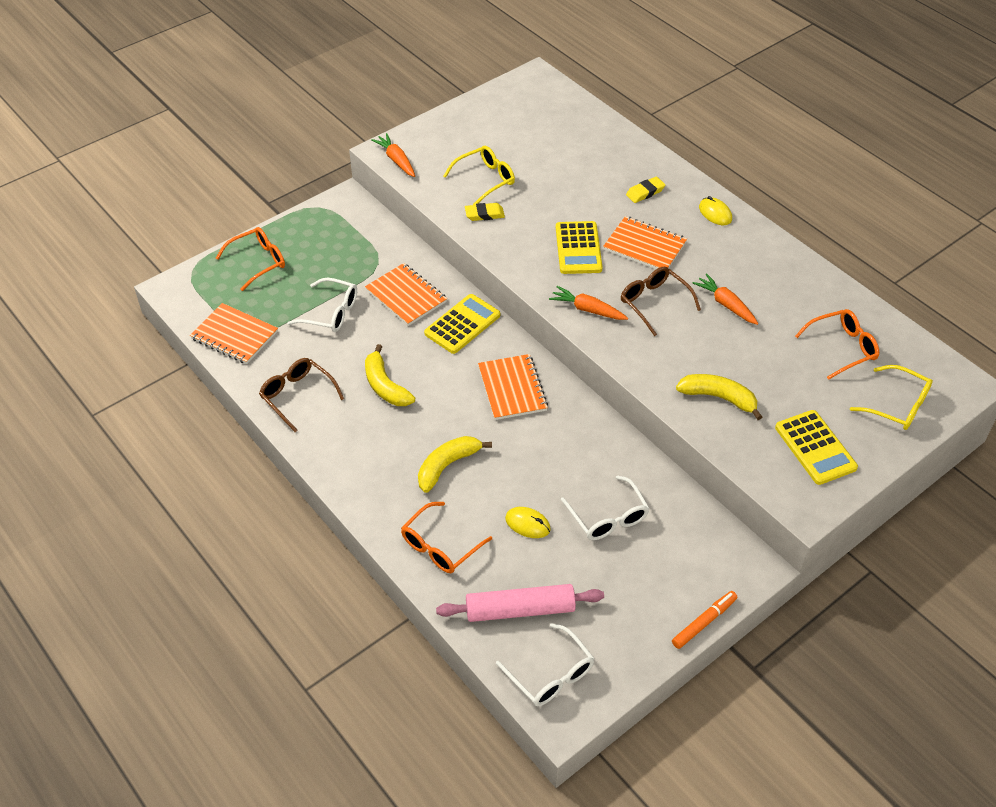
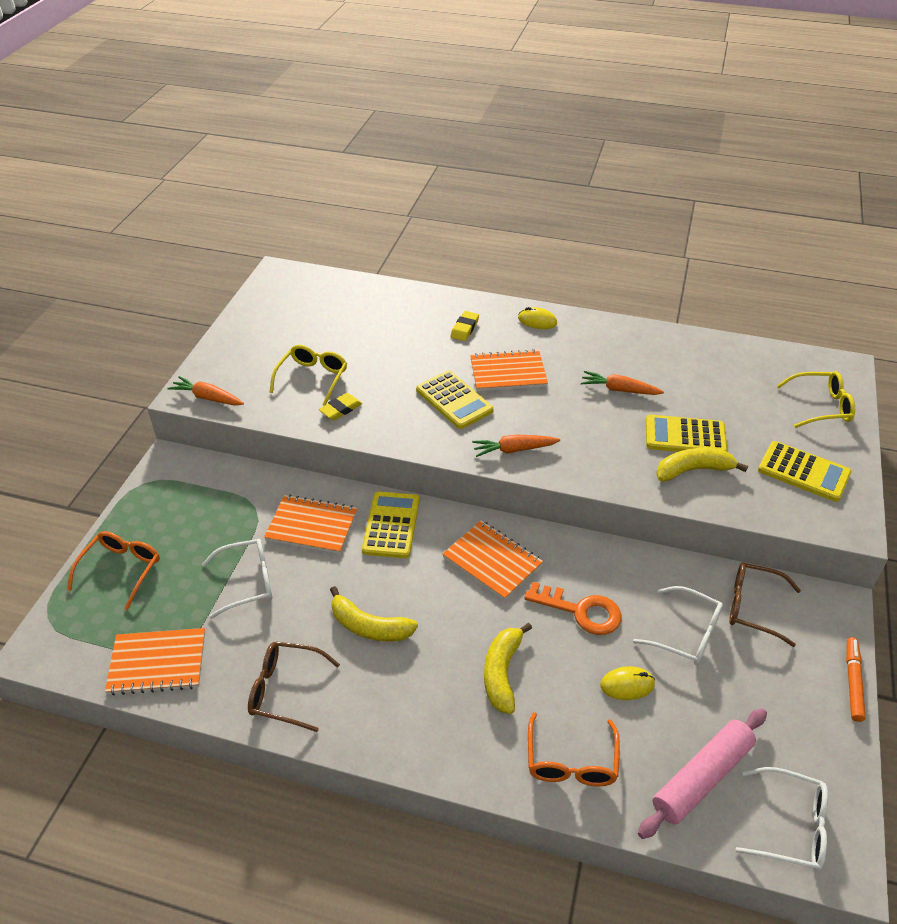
camera: 35 degrees left, 5 degrees down
brown glasses [621,266,701,336] -> brown glasses moved to [729,562,801,647]
orange glasses [795,309,879,380] -> none
none -> orange key [524,582,622,635]
none -> yellow calculator [646,415,728,452]

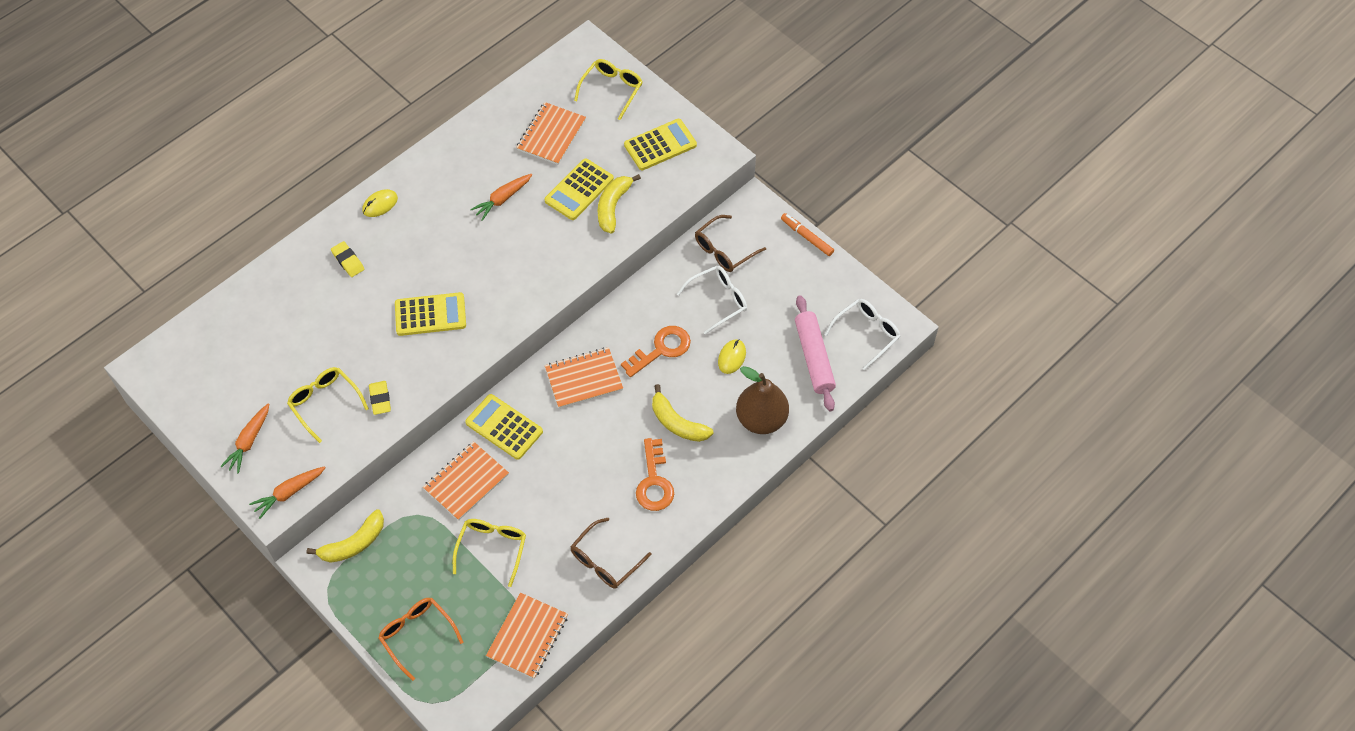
camera: 60 degrees left, 15 degrees up
white glasses [202,539,273,619] -> yellow glasses [453,519,526,587]
yellow banana [330,586,418,642] -> yellow banana moved to [306,509,384,563]
orange notebook [470,349,548,391] -> orange notebook moved to [516,102,586,165]
orange carrot [472,435,560,457] -> orange carrot moved to [220,403,269,473]
orange glasses [528,712,620,786] -> brown pear [736,366,789,434]
none -> orange key [636,438,674,511]

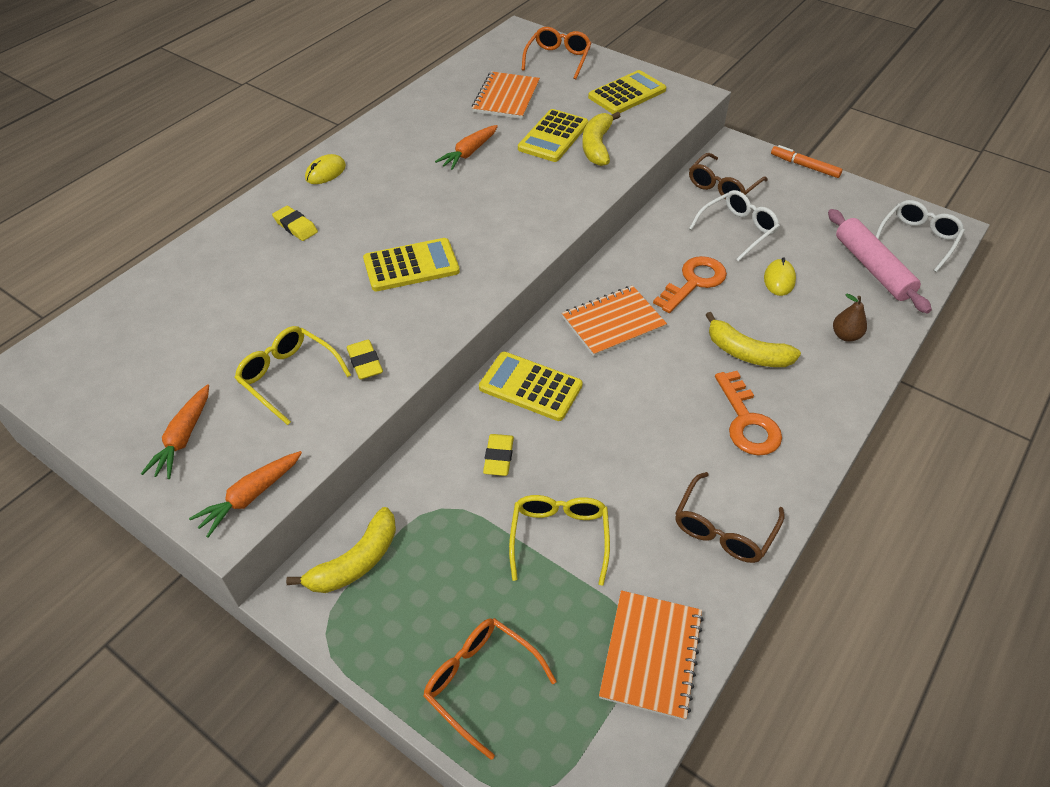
camera: 10 degrees left, 10 degrees down
orange notebook [423,441,509,520] -> yellow eraser [483,434,514,476]
yellow glasses [574,59,643,120] -> orange glasses [522,27,591,79]
brown pear [736,366,789,434] -> brown pear [833,294,867,342], size x0.49

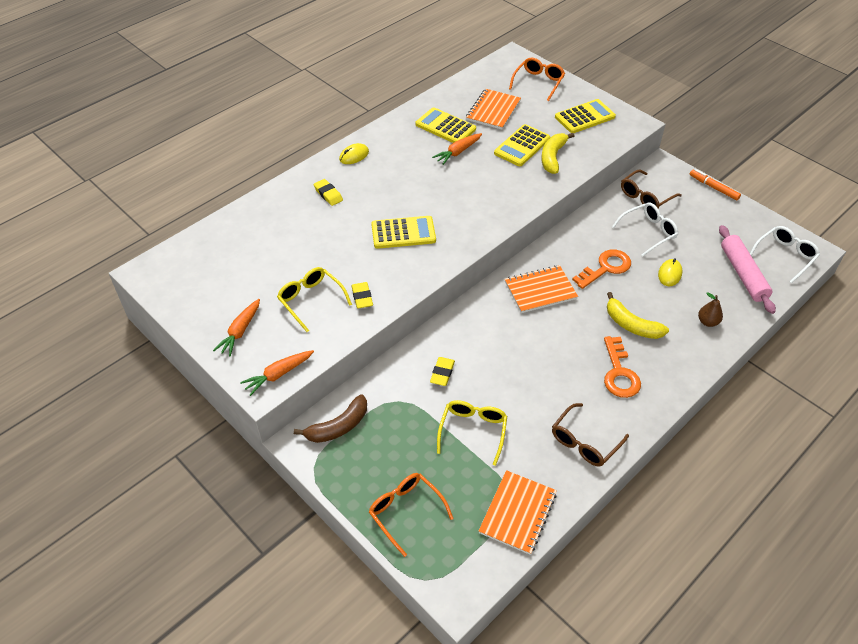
camera: 10 degrees right, 0 degrees up
yellow banana [286,507,396,593] -> brown banana [294,394,367,443]
yellow calculator [479,352,583,421] -> yellow calculator moved to [415,107,476,143]

